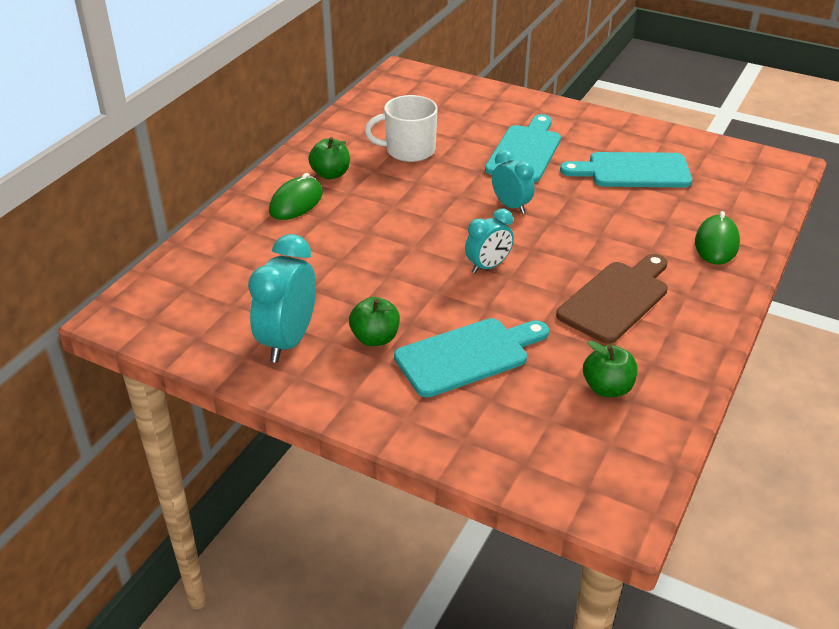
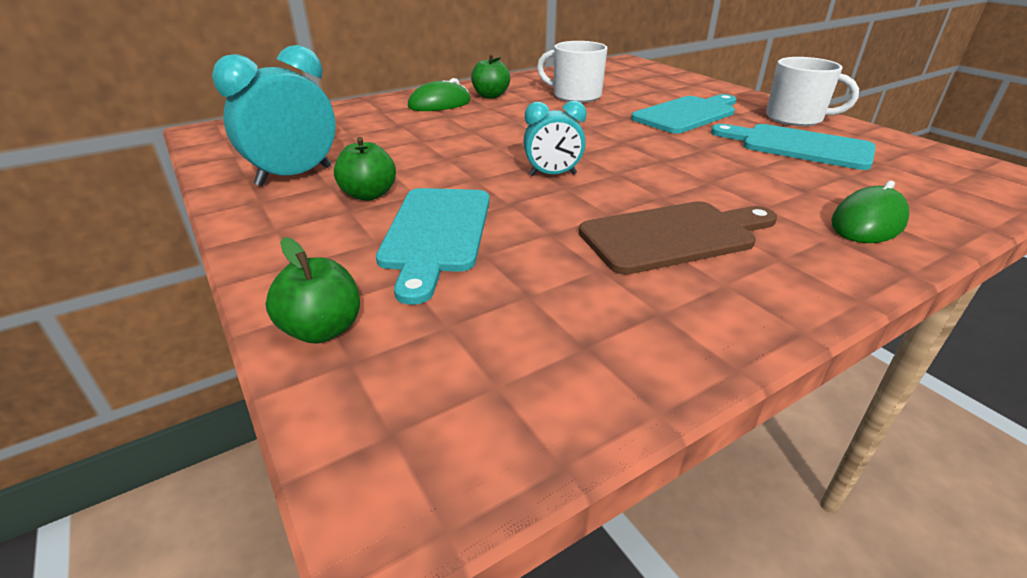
camera: 30 degrees right, 5 degrees down
turquoise cutting board [394,318,549,397] -> turquoise cutting board turned 90 degrees clockwise [376,188,490,305]
turquoise clock [492,150,535,214] -> none
green apple [583,341,637,397] -> green apple moved to [266,237,360,344]
none -> white mug [766,57,859,126]

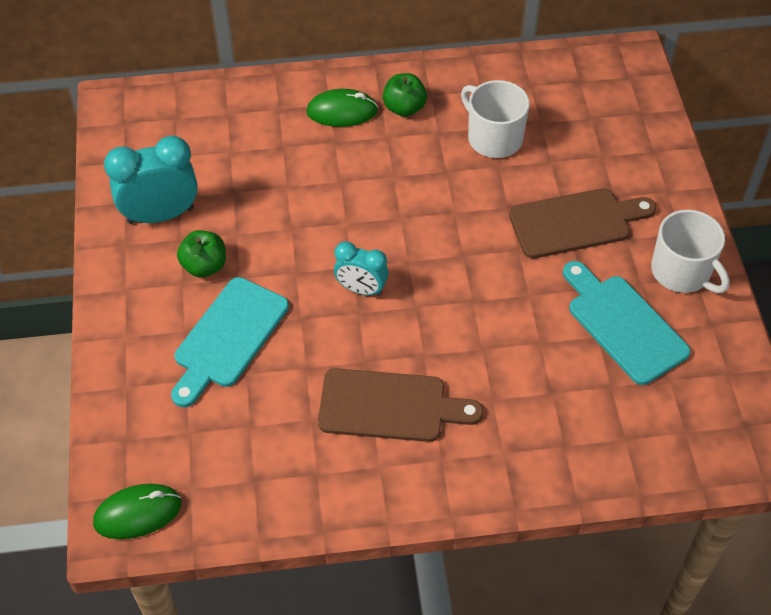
camera: 25 degrees right, 20 degrees up
green apple [266,237,360,344] -> none
turquoise cutting board [631,94,736,134] -> brown cutting board [509,188,657,258]
green mouse [831,181,909,243] -> green mouse moved to [93,484,182,539]

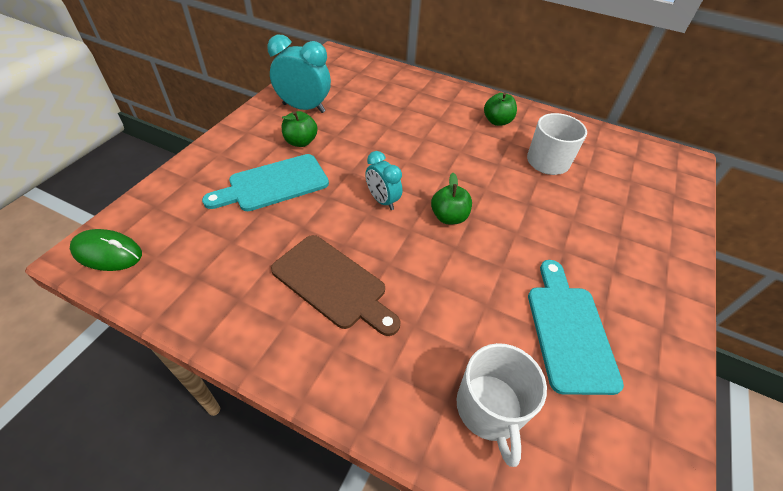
camera: 30 degrees right, 5 degrees down
green mouse [306,89,378,127] -> none
brown cutting board [509,188,657,258] -> none
white mug [651,210,730,293] -> white mug moved to [456,343,547,467]
none -> green apple [431,173,472,224]

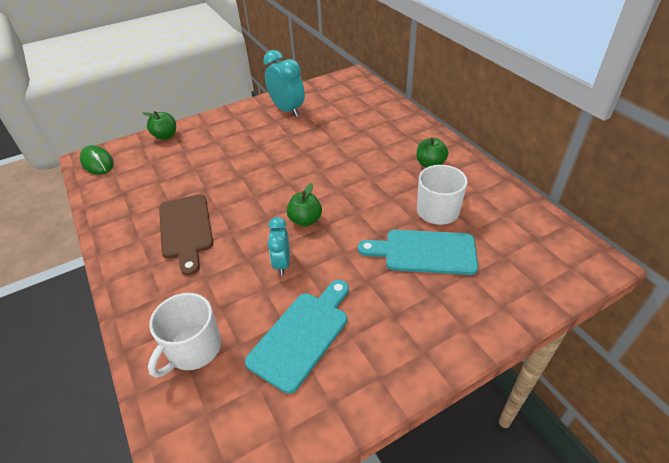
camera: 40 degrees right, 5 degrees down
turquoise cutting board [202,154,329,211] -> turquoise cutting board moved to [358,230,478,275]
green apple [282,111,318,147] -> green apple moved to [143,111,176,140]
turquoise clock [365,151,402,210] -> turquoise clock moved to [267,217,290,276]

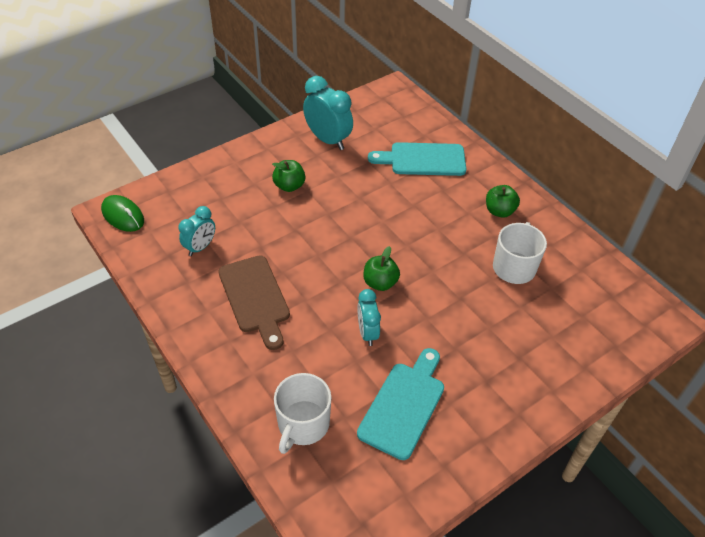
camera: 10 degrees left, 5 degrees up
green apple [143,111,176,140] -> green apple moved to [272,160,306,192]
turquoise cutting board [358,230,478,275] -> turquoise cutting board moved to [368,142,466,176]
none -> turquoise clock [178,206,215,256]

